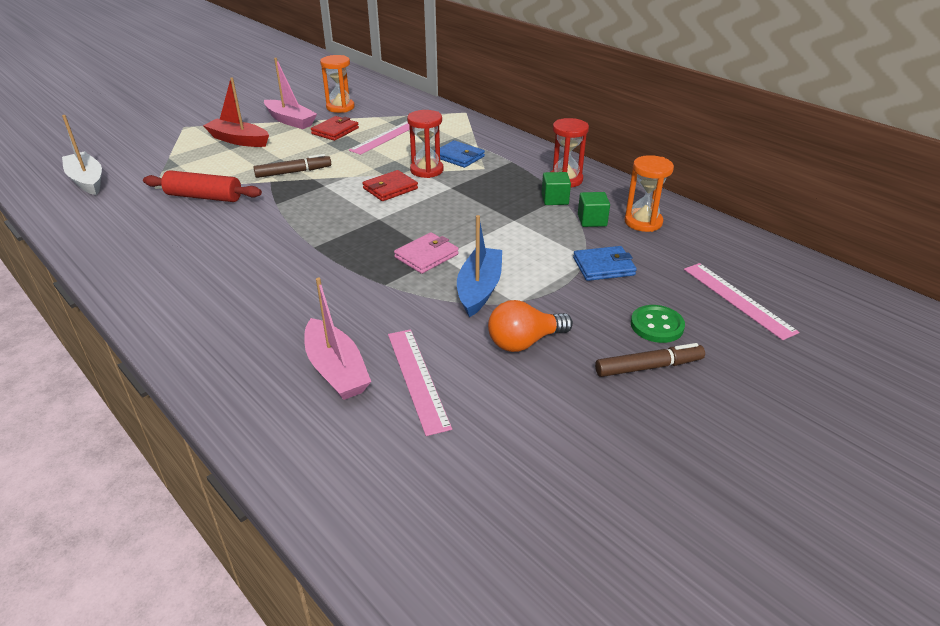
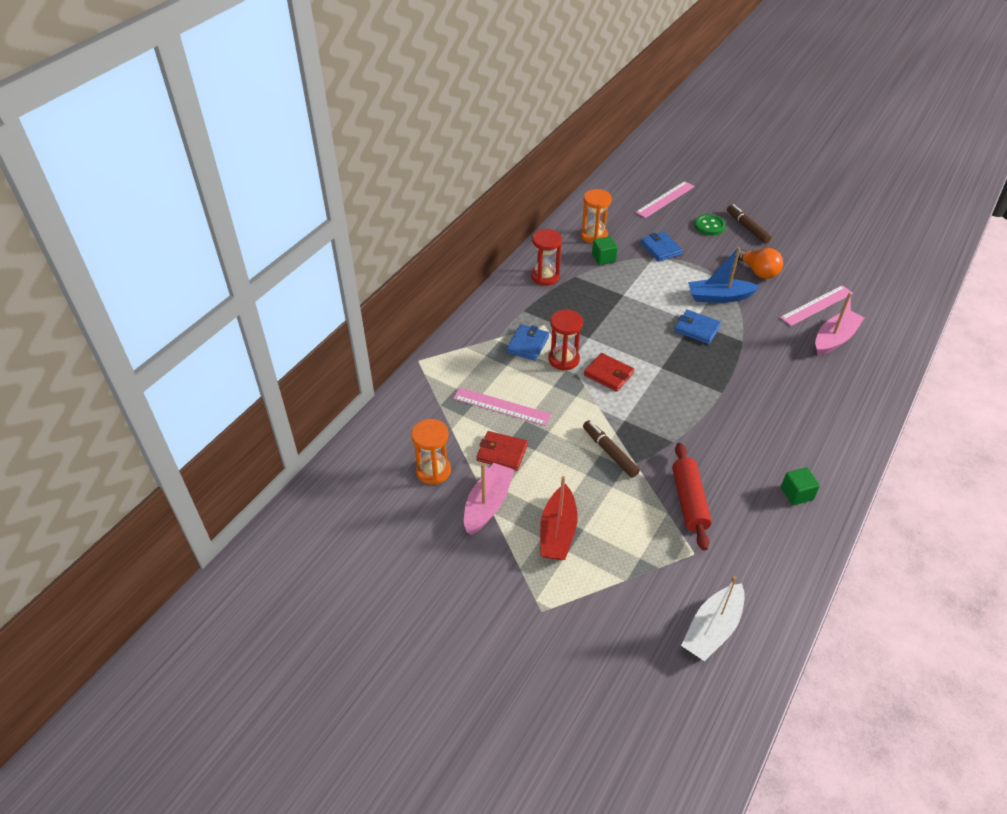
camera: 105 degrees left, 10 degrees up
pink wallet [394,233,459,274] -> blue wallet [674,310,721,344]
green cube [542,172,571,205] -> green cube moved to [781,467,820,505]

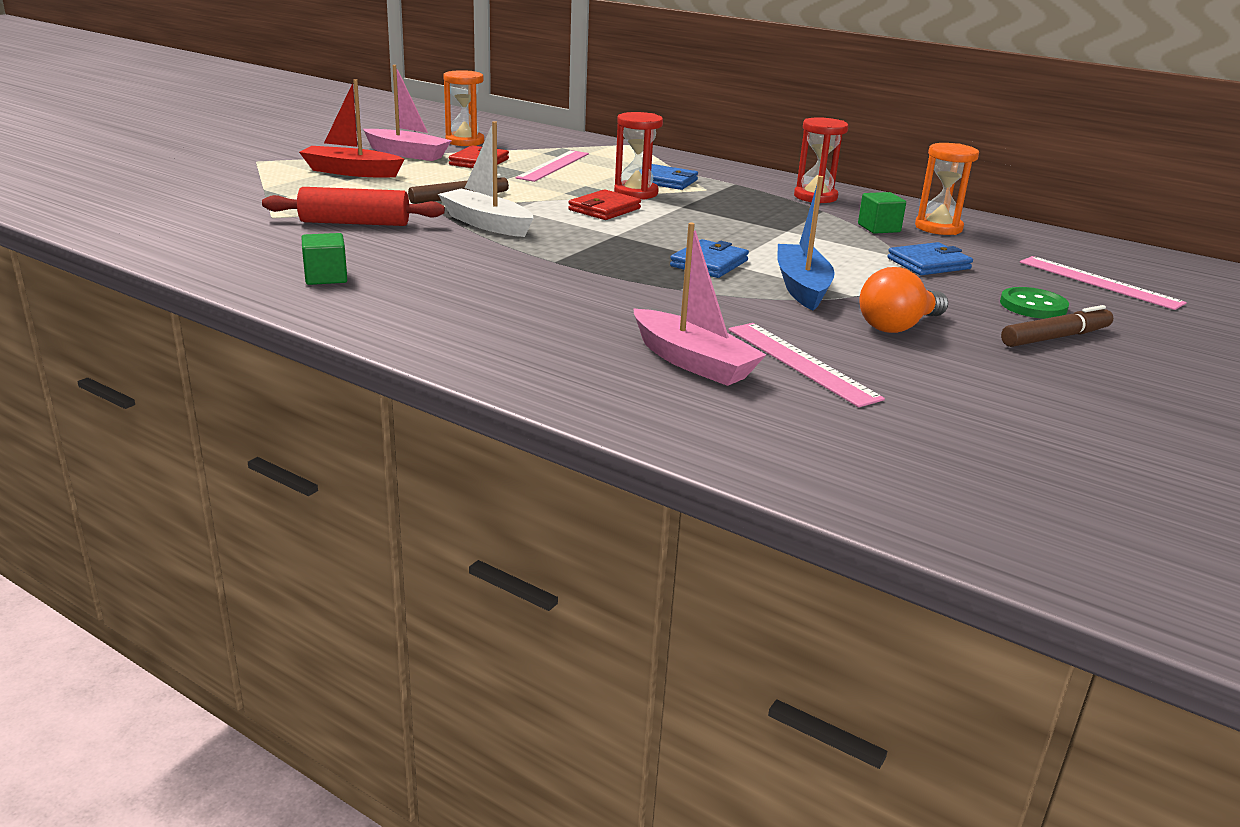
camera: 90 degrees right, 20 degrees down
white boat [681,576,745,661] -> white boat moved to [438,121,534,237]

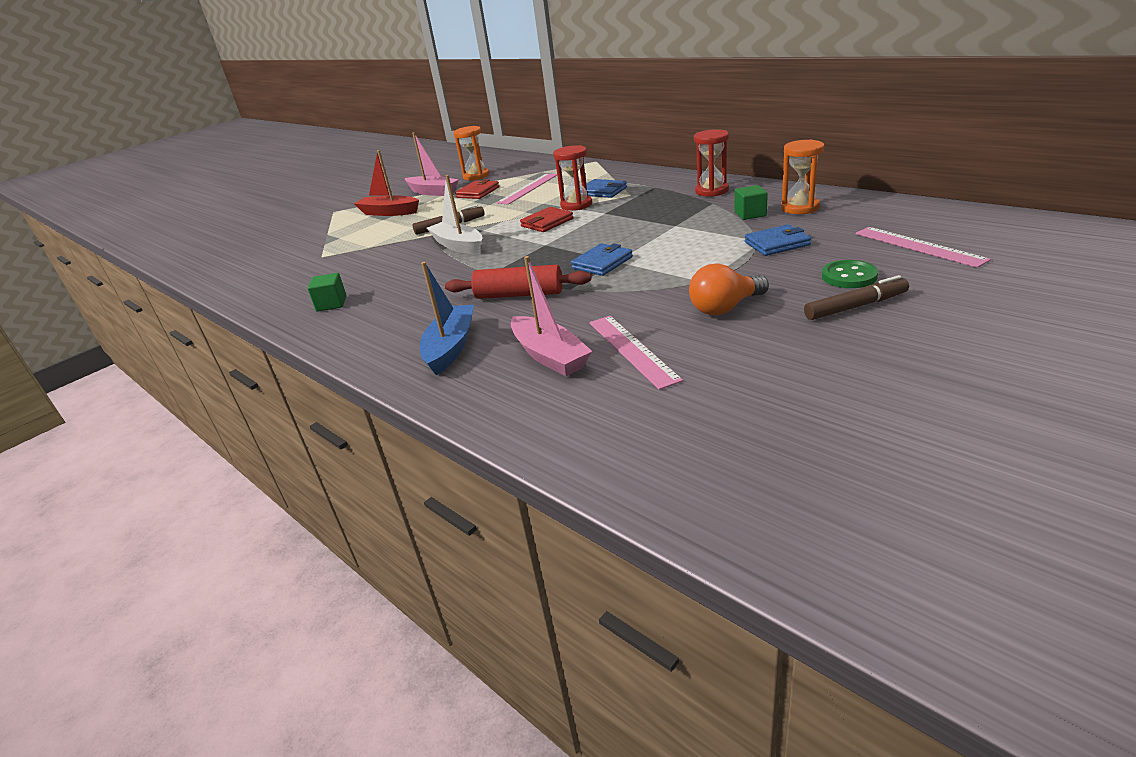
camera: 15 degrees right, 5 degrees up
red rolling pin [262,187,445,226] -> red rolling pin moved to [445,264,591,299]
blue boat [777,176,835,310] -> blue boat moved to [420,262,474,375]

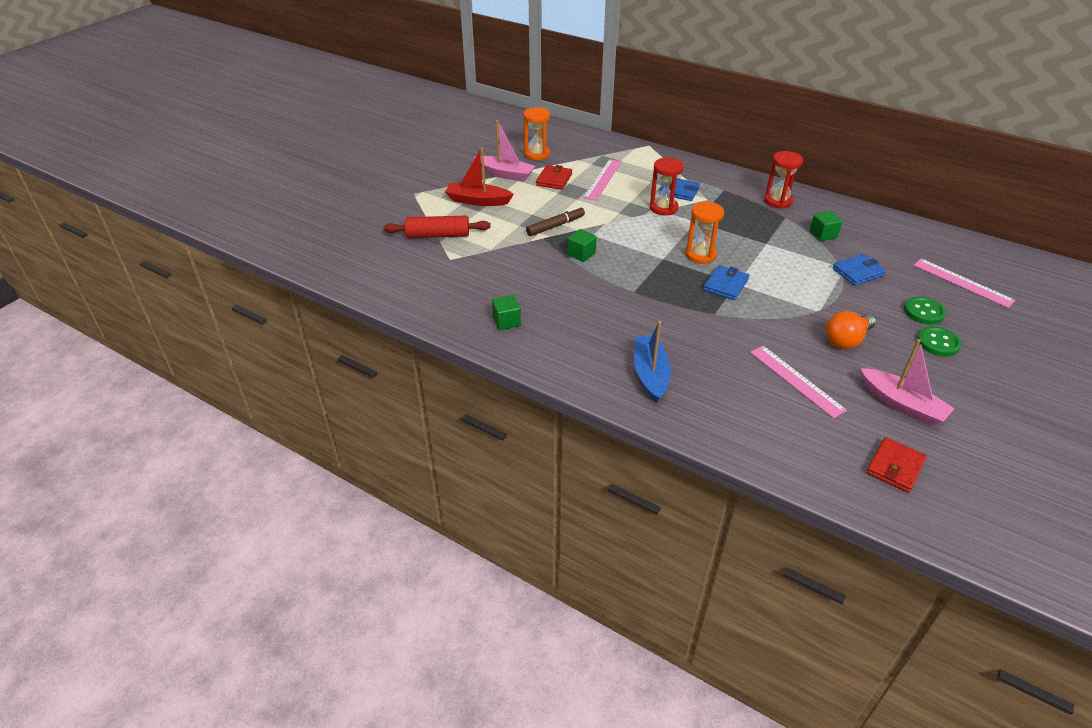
camera: 15 degrees left, 10 degrees up
white boat [427,175,482,254] -> green cube [567,229,597,262]
red rolling pin [445,264,591,299] -> red rolling pin moved to [383,216,491,238]
pink boat [511,256,592,376] -> pink boat moved to [861,339,955,426]
red wallet [520,207,574,232] -> red wallet moved to [866,437,927,493]
orange hourglass [781,139,824,214] -> orange hourglass moved to [685,202,724,264]
brown marker [804,275,909,320] -> green button [917,326,961,357]

